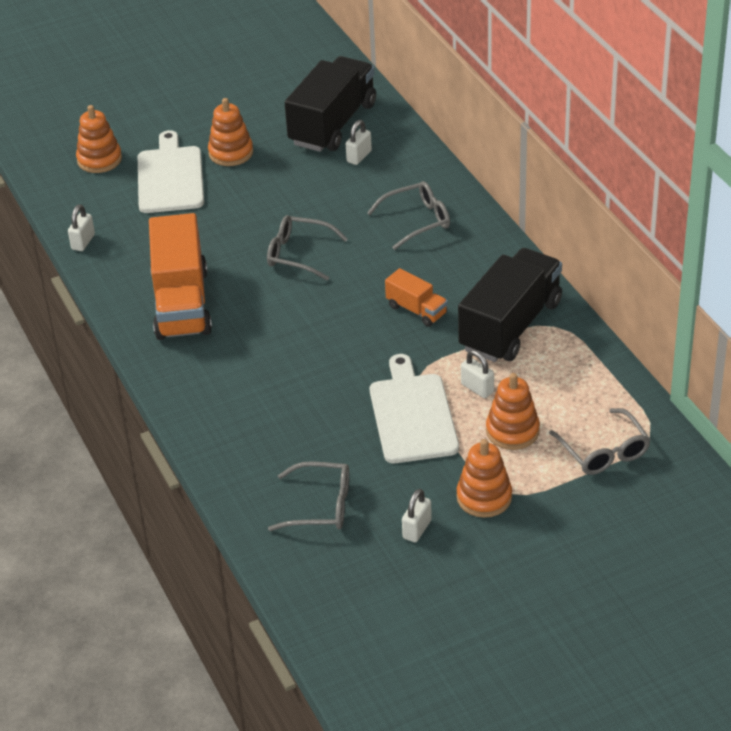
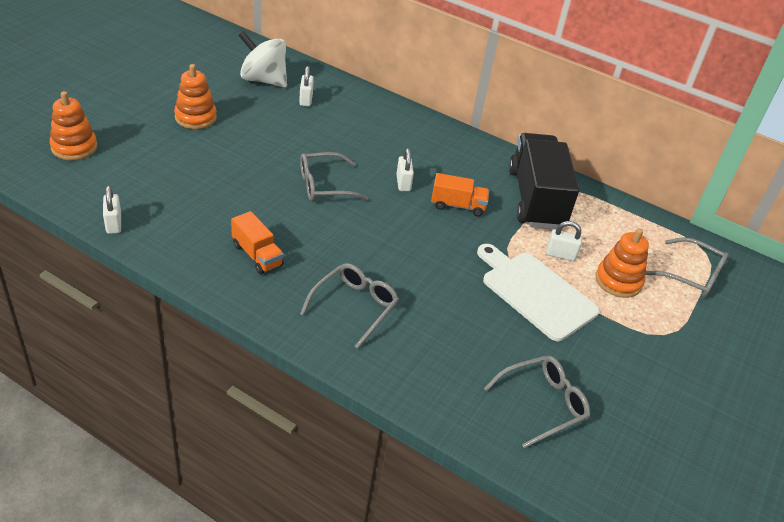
camera: 40 degrees left, 0 degrees up
white cutting board [138,130,204,213] -> none
orange truck [149,213,212,340] -> orange truck [231,211,284,274], size x0.49
black truck [285,56,376,152] -> white spinning top [238,31,287,87]
grey glasses [367,181,450,250] -> grey glasses moved to [300,263,399,349]
white padlock [402,489,432,542] -> white padlock moved to [396,148,414,191]
orange stacking toy [457,439,512,518] -> none

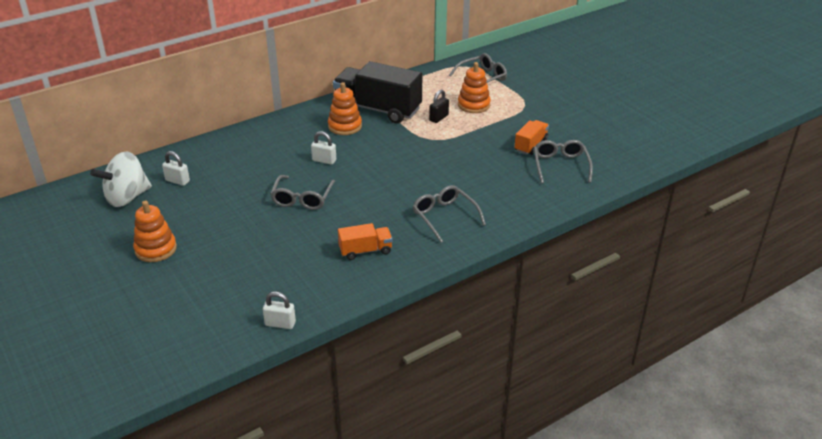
camera: 60 degrees left, 5 degrees down
orange stacking toy [50,91,97,160] -> orange stacking toy moved to [328,82,362,135]
orange truck [431,173,489,216] -> orange truck moved to [514,120,549,155]
white cutting board [477,244,600,341] -> none
white padlock [546,221,582,261] -> black padlock [429,89,449,123]

